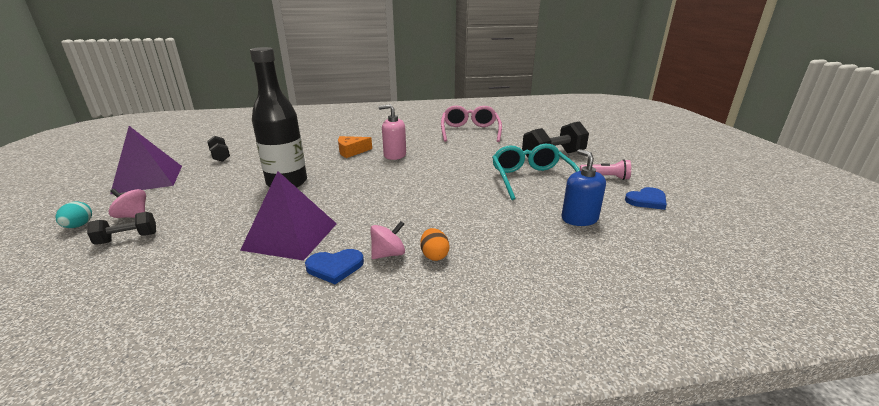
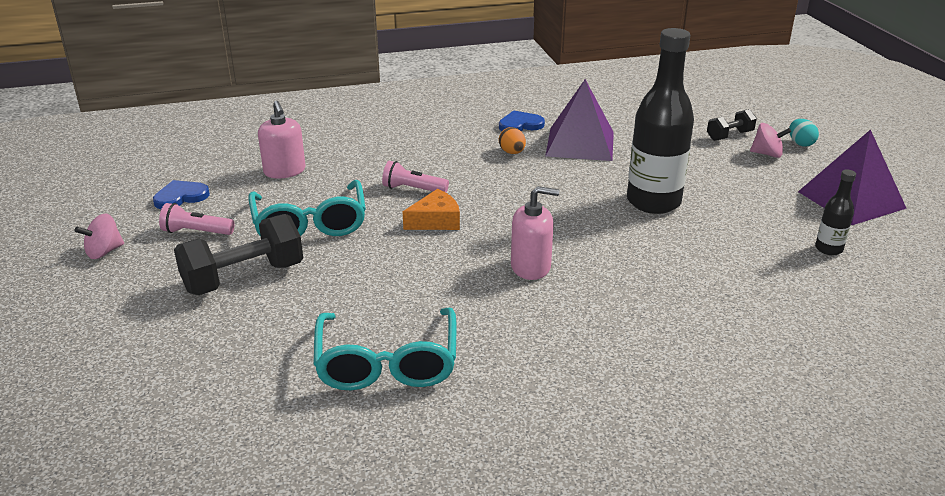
camera: 175 degrees right, 5 degrees up
black dumbbell [207,136,230,162] -> black bottle [815,169,856,255]
orange cheese [338,136,372,158] -> orange cheese moved to [403,189,460,230]
pink spinning top [370,221,405,259] -> pink spinning top moved to [74,213,124,259]
orange egg [420,228,449,261] -> orange egg moved to [499,127,526,154]
pink glasses [441,106,502,142] -> turquoise glasses [313,308,456,390]
blue soap dispenser [561,149,606,226] -> pink soap dispenser [258,101,306,179]
none -> pink flashlight [382,161,449,193]

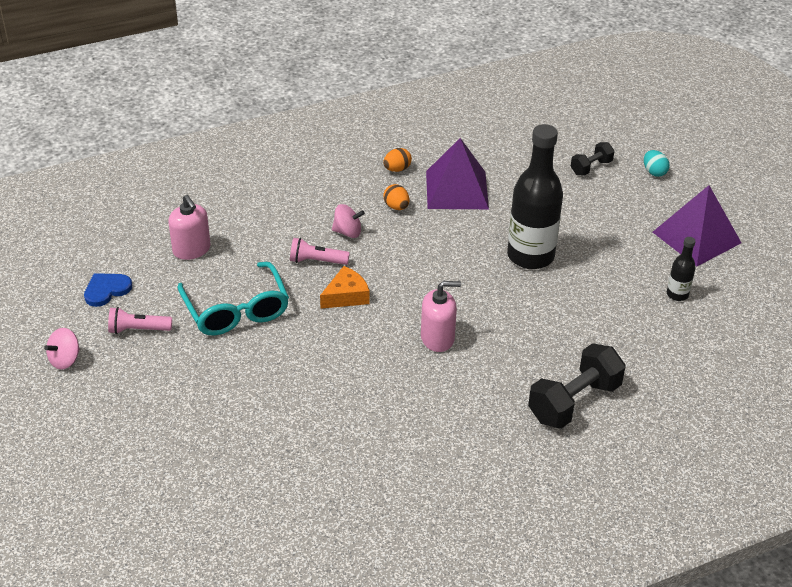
camera: 10 degrees left, 10 degrees up
black dumbbell [174,214,303,295] -> black dumbbell moved to [528,343,626,429]
turquoise glasses [313,308,456,390] -> none
blue heart [499,111,545,131] -> orange egg [383,148,412,172]
pink spinning top [750,123,791,158] -> pink spinning top moved to [332,204,365,238]

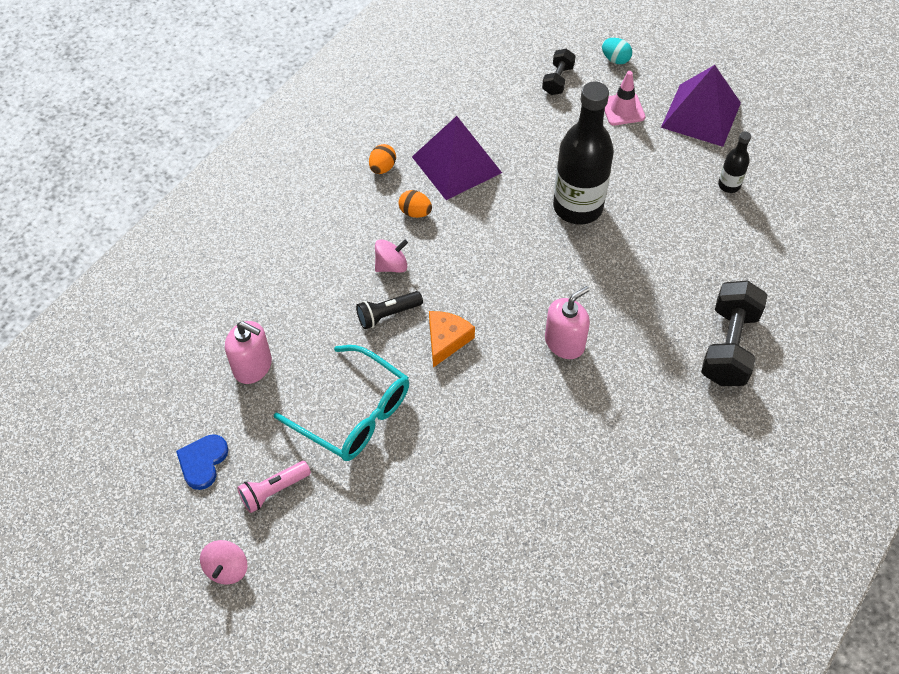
camera: 30 degrees left, 15 degrees up
pink flashlight [290,238,350,265] -> black flashlight [356,291,423,329]
none -> pink traffic cone [604,71,645,125]

